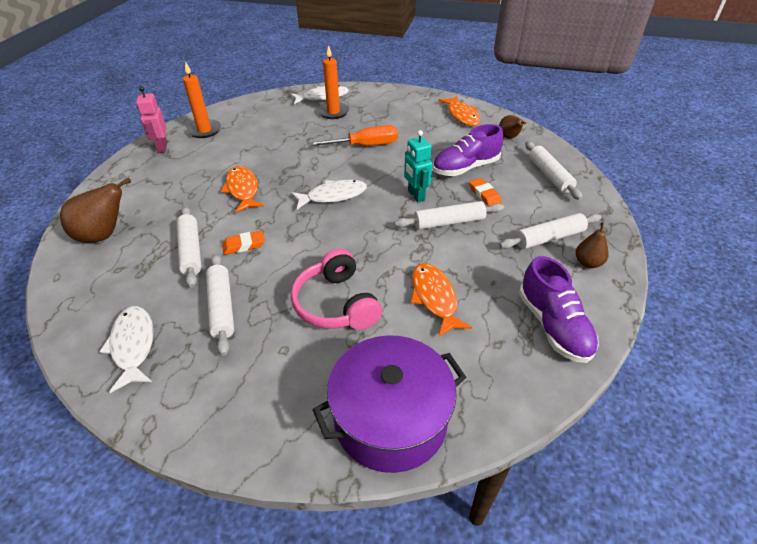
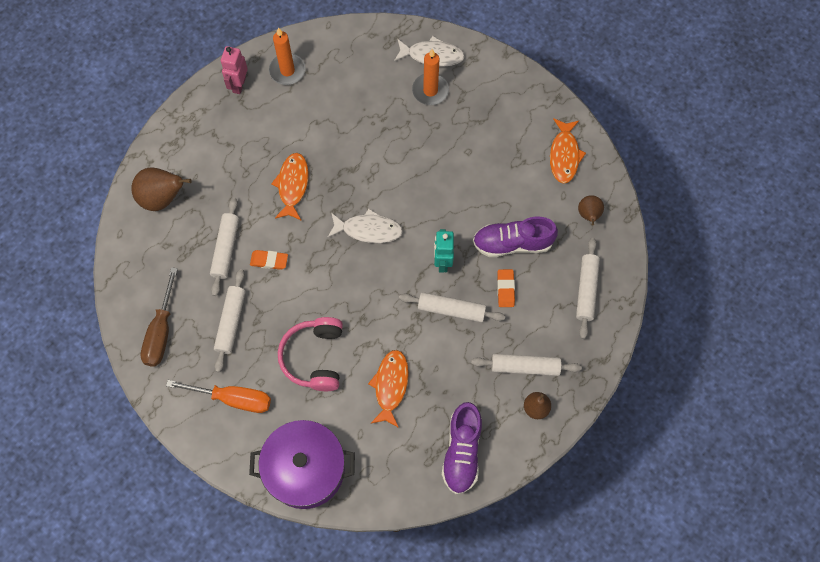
camera: 25 degrees right, 25 degrees up
white fish [99,306,153,393] -> brown screwdriver [141,267,178,367]
orange screwdriver [308,125,398,146] -> orange screwdriver moved to [166,380,271,413]

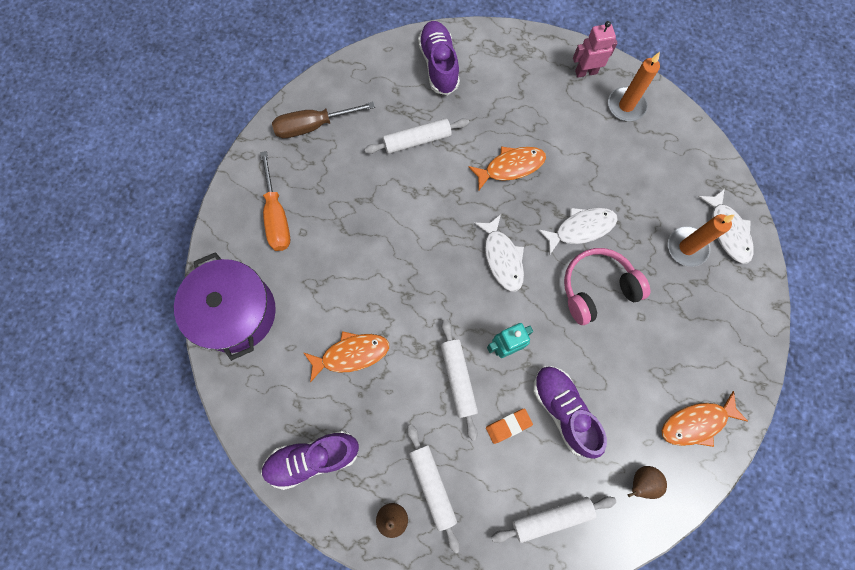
camera: 65 degrees right, 5 degrees up
brown pear [131,167,192,211] -> purple shoe [418,21,460,95]
white rolling pin [214,269,246,372] -> none
orange eraser [250,250,288,270] -> none
pink headphones [278,317,343,391] -> pink headphones moved to [564,248,650,325]
none -> white fish [538,208,618,256]

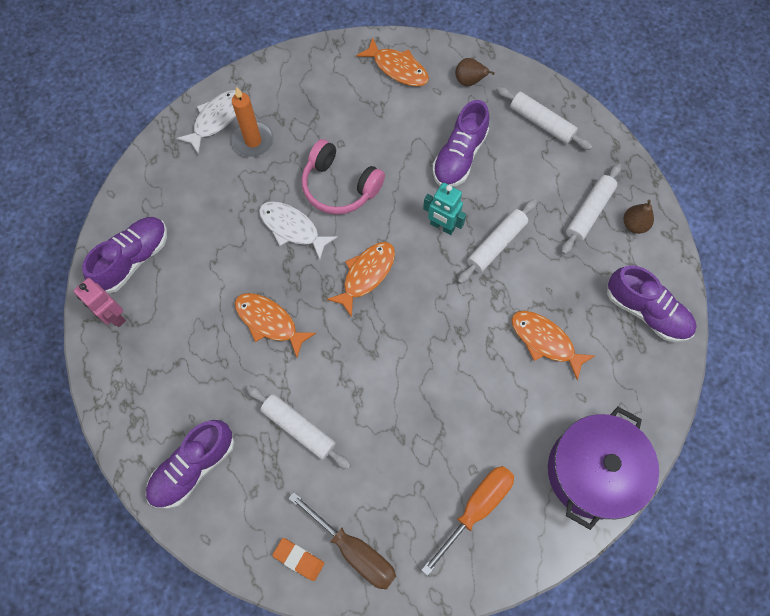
camera: 125 degrees left, 5 degrees down
white fish [474,214,524,291] -> orange fish [326,242,395,317]
orange eraser [486,409,533,444] -> orange eraser moved to [272,538,324,581]
orange candle [608,52,660,121] -> purple shoe [82,217,167,293]

